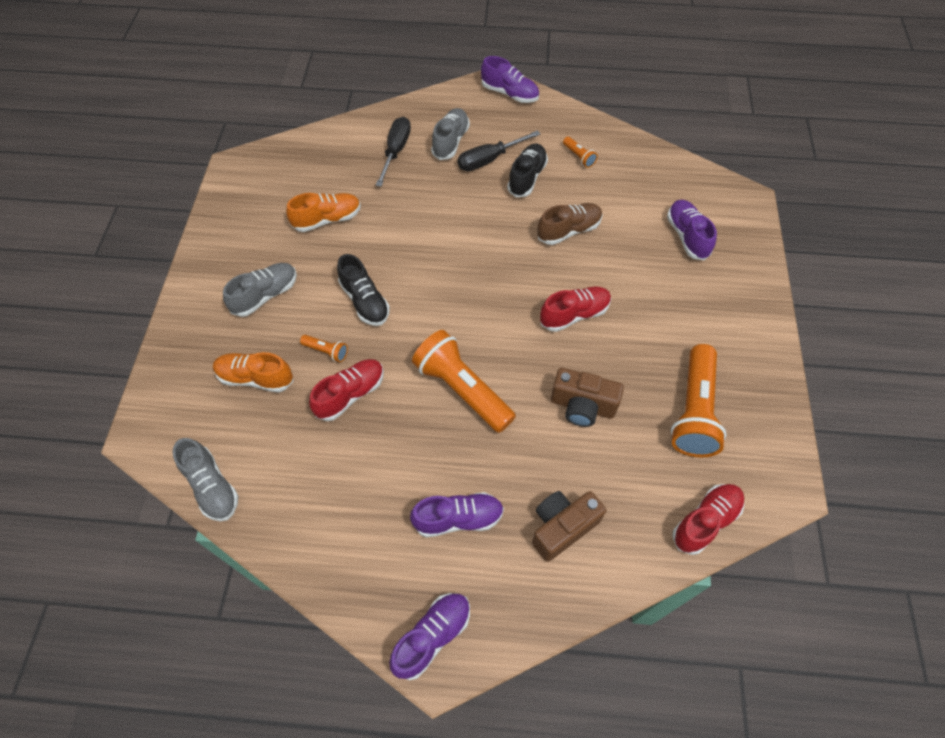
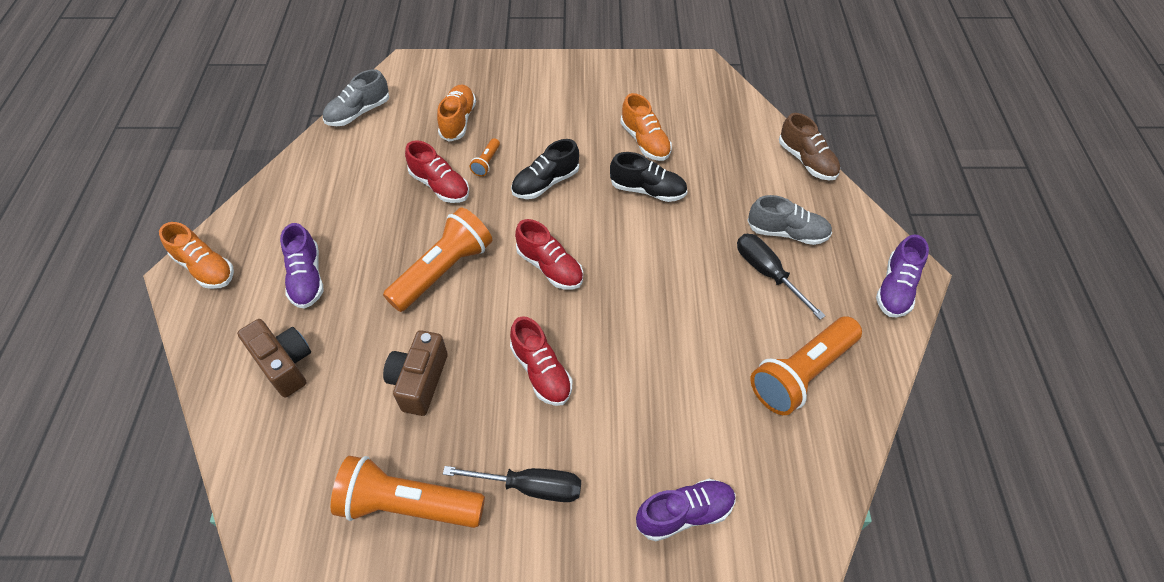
camera: 85 degrees right, 5 degrees down
grey shoe [223,263,297,317] -> none
black screwdriver [376,117,411,187] -> black screwdriver moved to [443,466,581,502]
purple shoe [389,593,470,680] -> orange shoe [159,222,234,289]
black shoe [507,143,548,197] -> black shoe moved to [610,152,688,202]
brown shoe [537,203,603,245] -> brown shoe moved to [779,113,840,180]
orange flashlight [563,137,598,168] -> orange flashlight [751,316,862,415], size x2.31
red shoe [672,484,744,555] -> red shoe moved to [515,219,583,290]

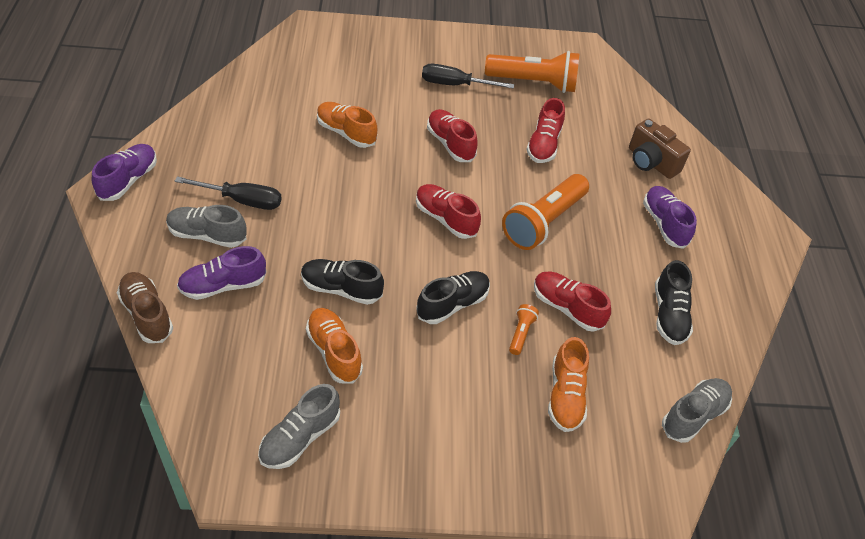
camera: 175 degrees right, 5 degrees down
orange shoe [159,222,234,289] -> orange shoe moved to [317,102,377,148]
brown camera [383,330,448,416] -> red shoe [526,98,565,163]
purple shoe [636,479,736,541] -> purple shoe moved to [177,246,266,300]
black screwdriver [737,234,826,320] -> black screwdriver turned 45 degrees counterclockwise [175,176,282,210]
orange flashlight [751,316,862,415] -> none
none -> grey shoe [258,384,340,469]
none -> black shoe [655,260,693,345]

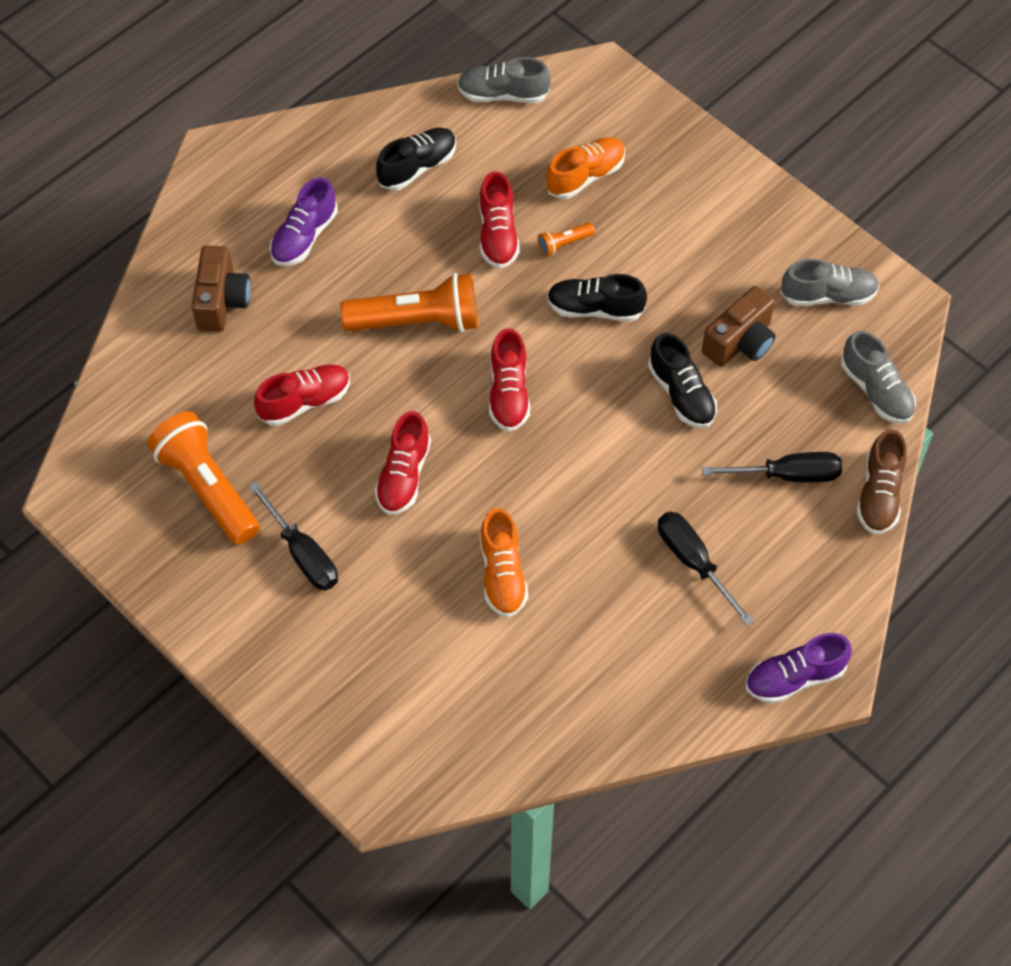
camera: 130 degrees left, 10 degrees up
grey shoe [166,205,247,248] -> grey shoe moved to [841,331,916,424]
purple shoe [177,246,266,300] -> black screwdriver [702,452,842,482]
orange shoe [306,308,363,383] -> brown camera [702,286,776,367]

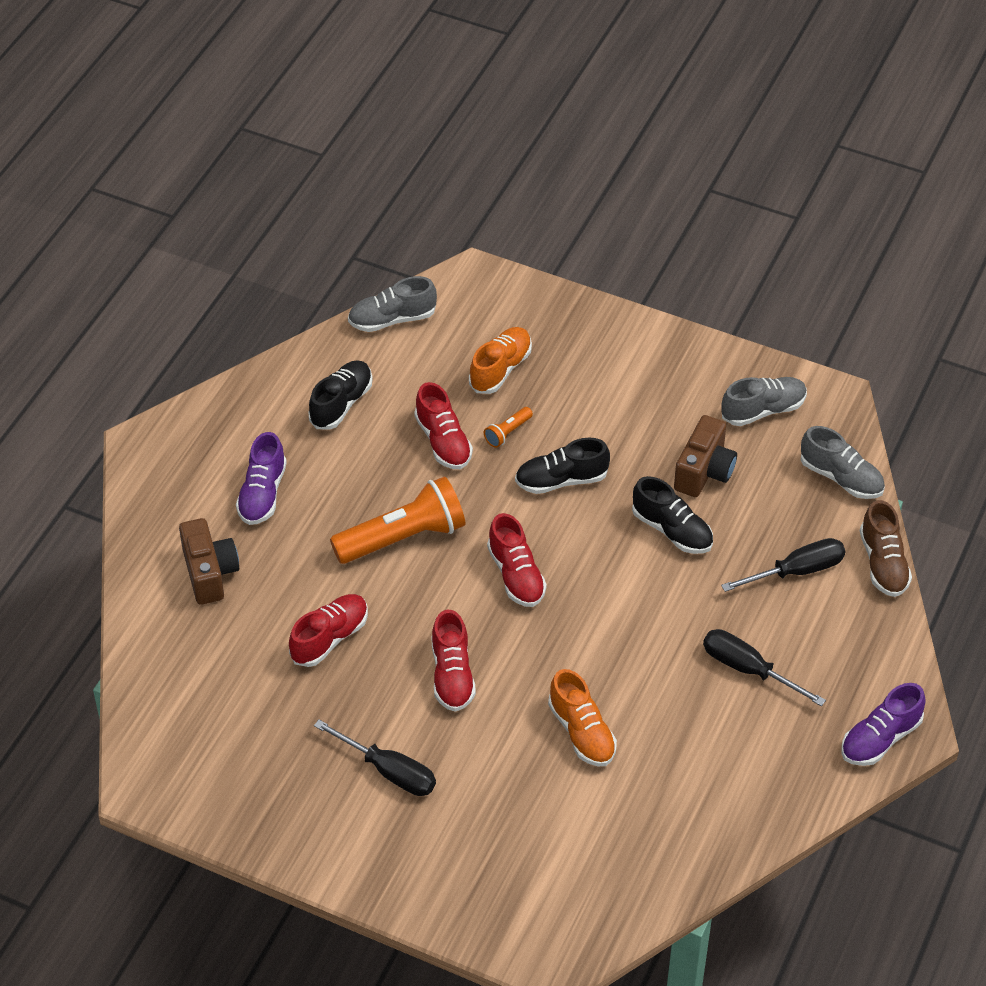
camera: 20 degrees left, 10 degrees down
orange flashlight [147,411,260,545] -> none

